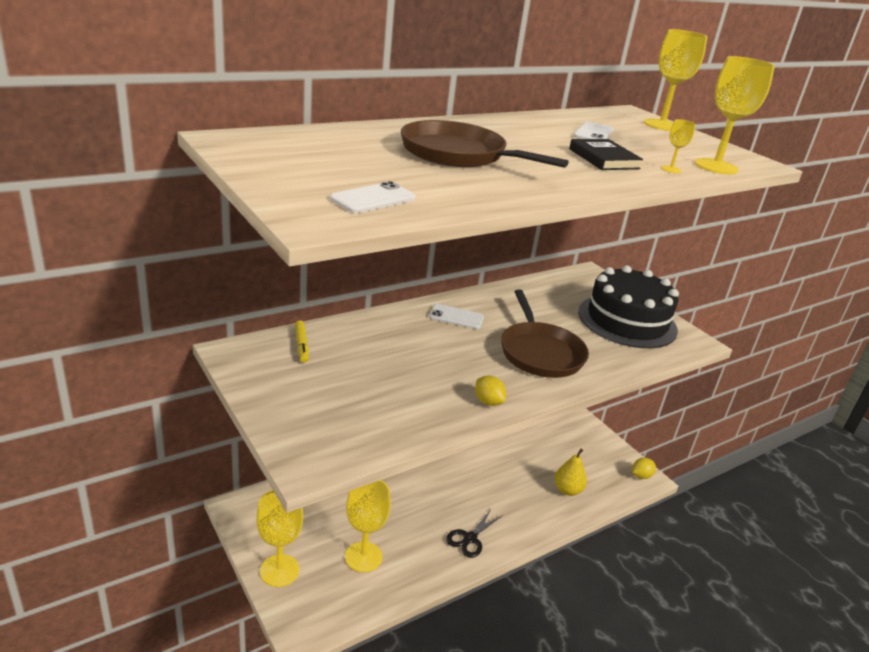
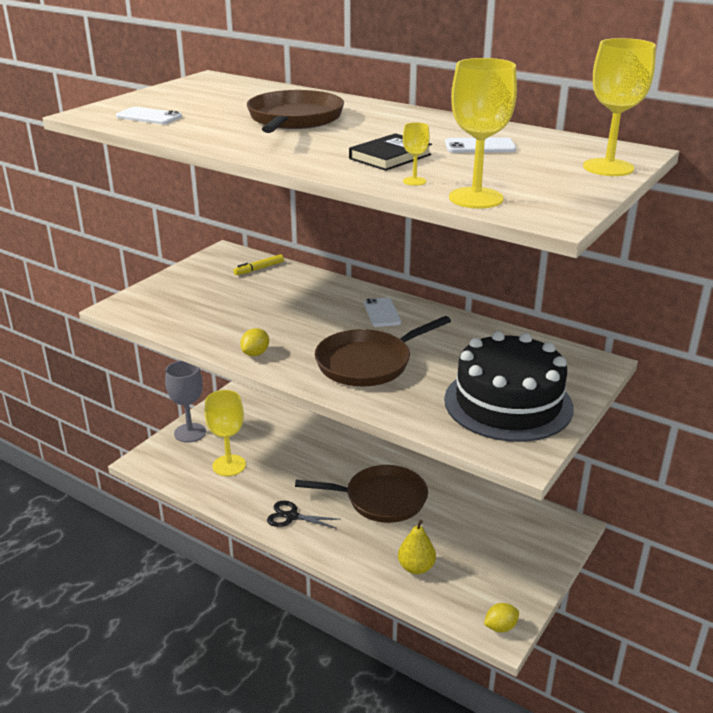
camera: 70 degrees right, 0 degrees up
yellow goblet [256,490,303,587] -> grey goblet [165,361,206,443]
yellow lemon [632,458,656,479] -> yellow lemon turned 60 degrees counterclockwise [484,603,519,632]
none -> brown pan [295,465,428,523]

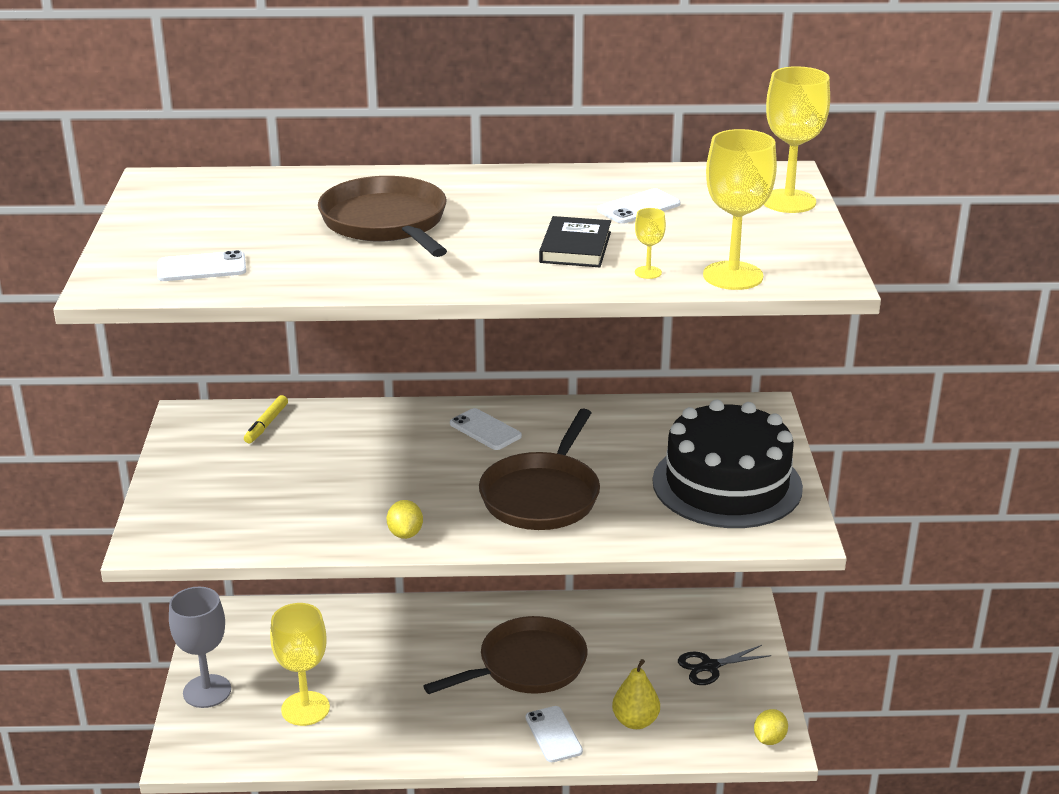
camera: 35 degrees left, 0 degrees up
black scissors [267,501,341,529] -> black scissors moved to [678,645,771,685]
none -> white phone [526,706,583,762]

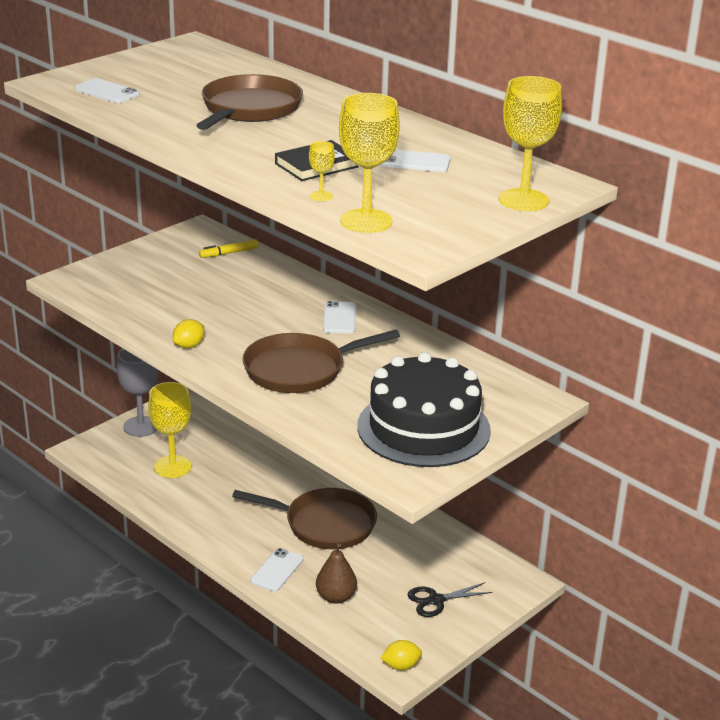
camera: 45 degrees right, 0 degrees up
yellow pear [612,659,660,729] -> brown pear [316,543,357,604]
black scissors [678,645,771,685] -> black scissors turned 45 degrees counterclockwise [407,582,492,617]

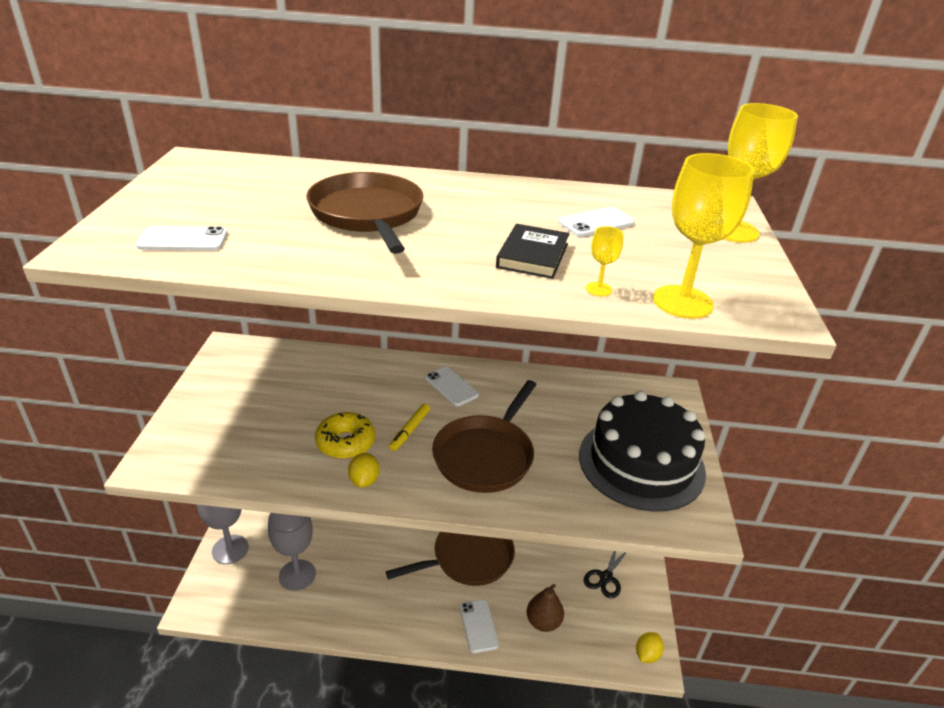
camera: 40 degrees left, 5 degrees up
yellow goblet [148,382,191,478] -> grey goblet [268,513,316,591]
yellow marker [199,239,259,258] -> yellow marker moved to [389,404,430,451]
none -> yellow donut [315,412,375,459]

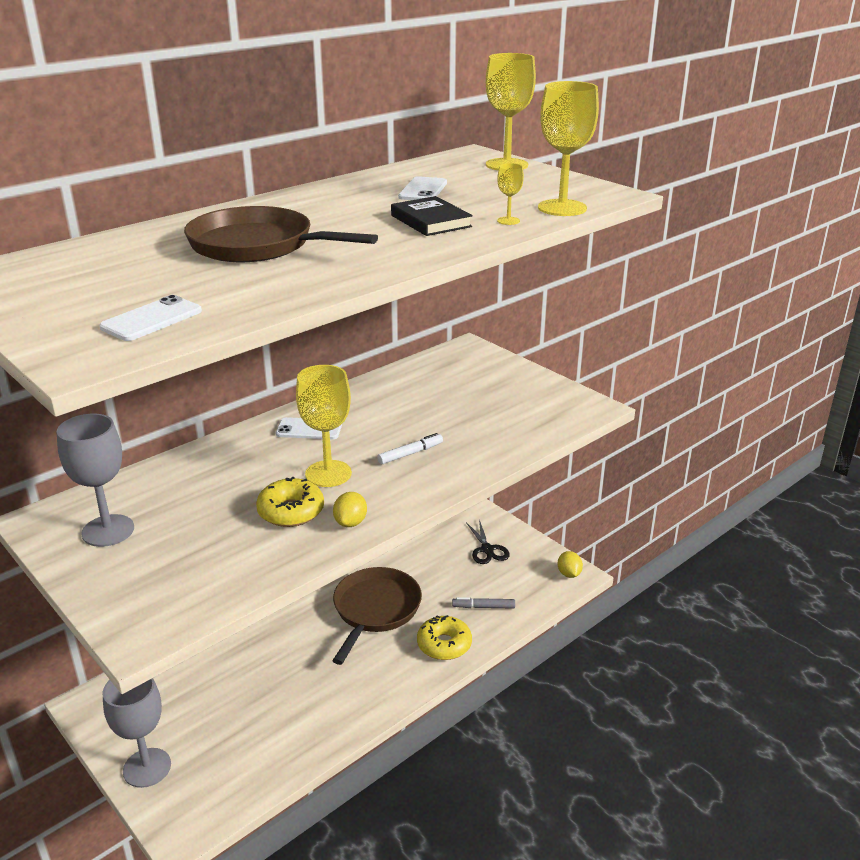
camera: 45 degrees left, 5 degrees down
grey goblet [268,513,316,591] -> grey goblet moved to [57,414,134,547]
yellow lemon [348,453,379,488] -> yellow lemon turned 60 degrees clockwise [333,492,367,527]
yellow marker [389,404,430,451] -> yellow goblet [296,365,352,487]
brown pan [432,380,537,493] -> white marker [377,433,443,464]
white phone [460,599,499,653] -> yellow donut [417,615,472,660]
brown pear [527,584,564,632] -> grey marker [452,597,515,609]
black cake [579,391,706,512] -> none

